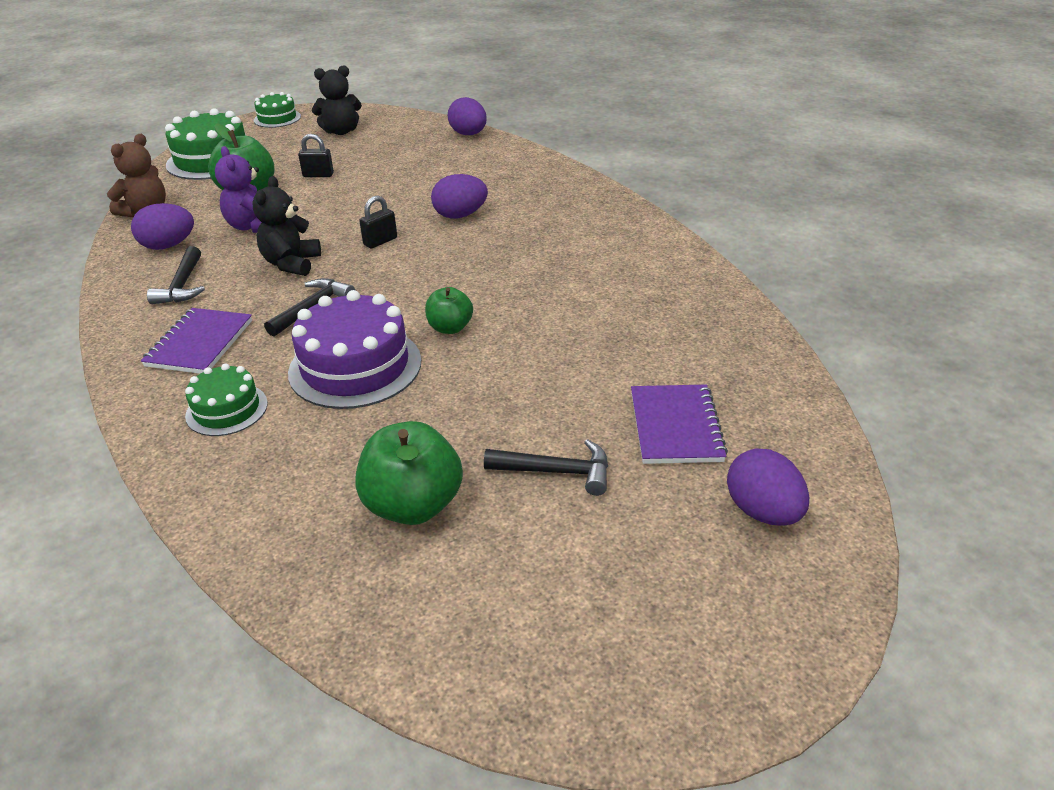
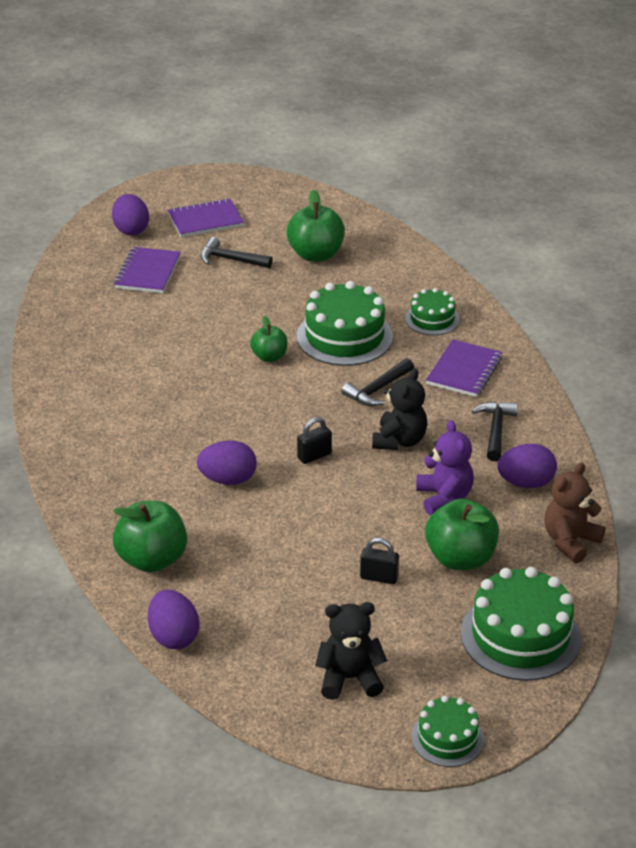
camera: 170 degrees left, 0 degrees up
purple cake [288,290,421,409] -> green cake [297,281,393,366]
none -> green apple [113,501,187,572]
none -> purple notebook [168,198,244,238]

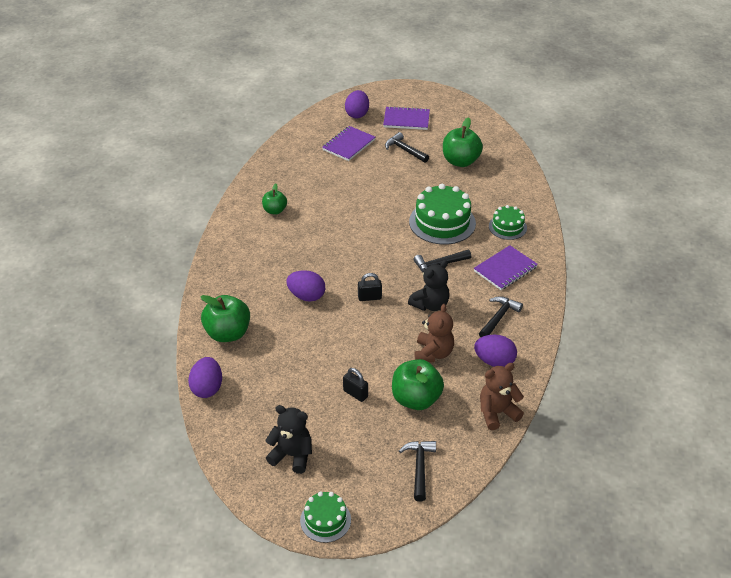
camera: 25 degrees right, 5 degrees up
green apple [250,316,287,362] -> green apple moved to [262,184,287,215]
purple teddy bear [416,420,474,515] -> brown teddy bear [415,304,454,363]
green cake [461,567,581,681] -> black hammer [399,441,436,502]

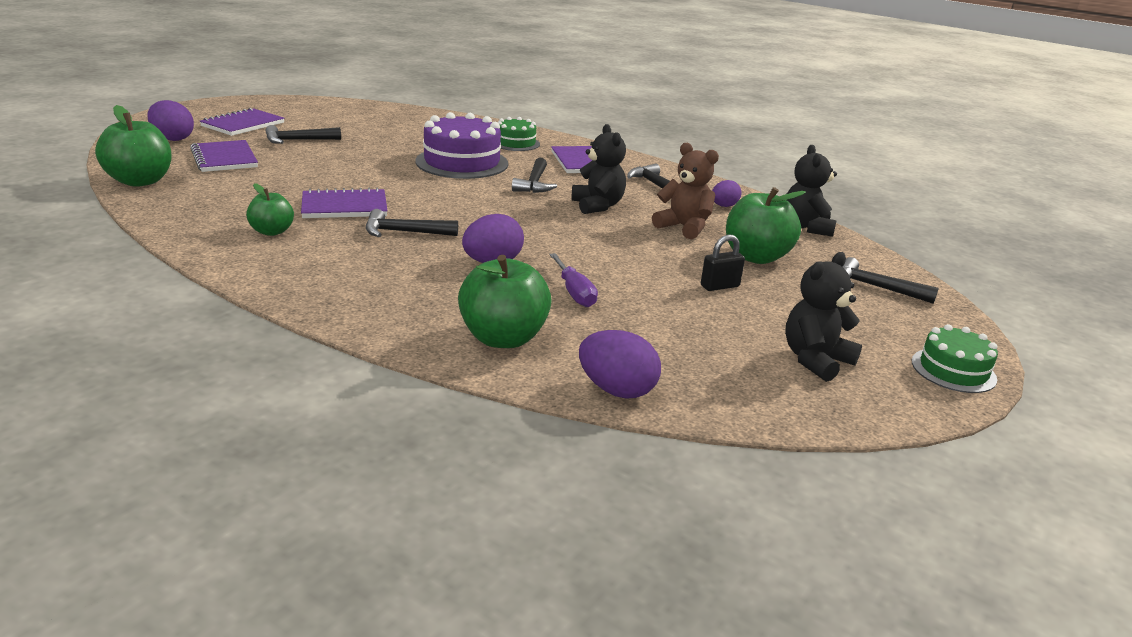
camera: 65 degrees left, 15 degrees down
black padlock [358,273,382,301] -> none
green cake [409,184,476,245] -> purple cake [415,112,508,179]
green apple [443,117,483,167] -> green apple moved to [95,105,172,187]
purple egg [474,335,517,367] -> purple egg [712,180,741,207], size x0.65
brown teddy bear [480,363,524,430] -> black teddy bear [787,145,837,237]
none -> purple notebook [301,187,388,218]
none -> black hammer [366,209,458,237]
none -> purple screwdriver [549,253,598,307]

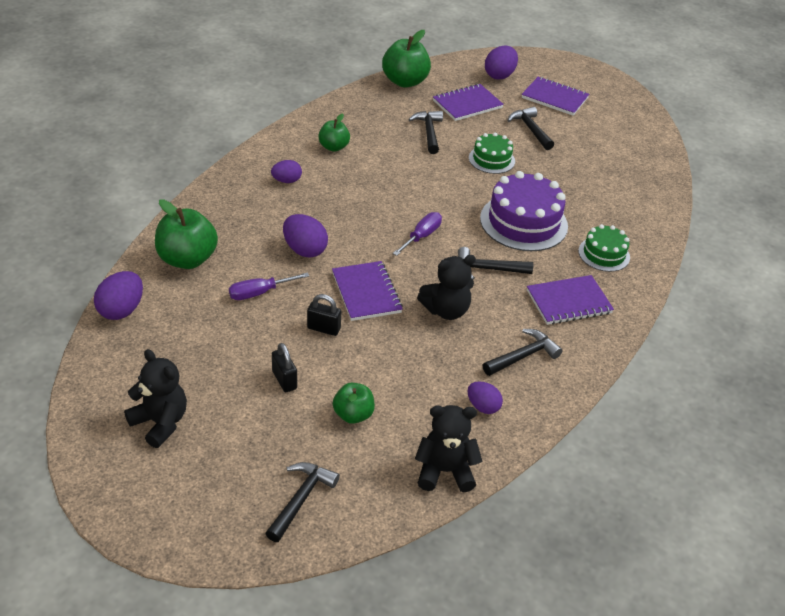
camera: 85 degrees right, 15 degrees up
purple notebook [301,187,388,218] -> purple notebook moved to [332,261,403,321]
black hammer [366,209,458,237] -> black hammer moved to [408,111,443,154]
brown teddy bear [652,143,719,239] -> none
green apple [726,187,806,264] -> green apple [333,383,375,424], size x0.59
green cake [912,324,998,393] -> green cake moved to [469,132,515,174]
none -> purple egg [271,160,302,183]
none -> black padlock [307,294,342,336]
none -> purple screwdriver [393,212,442,256]

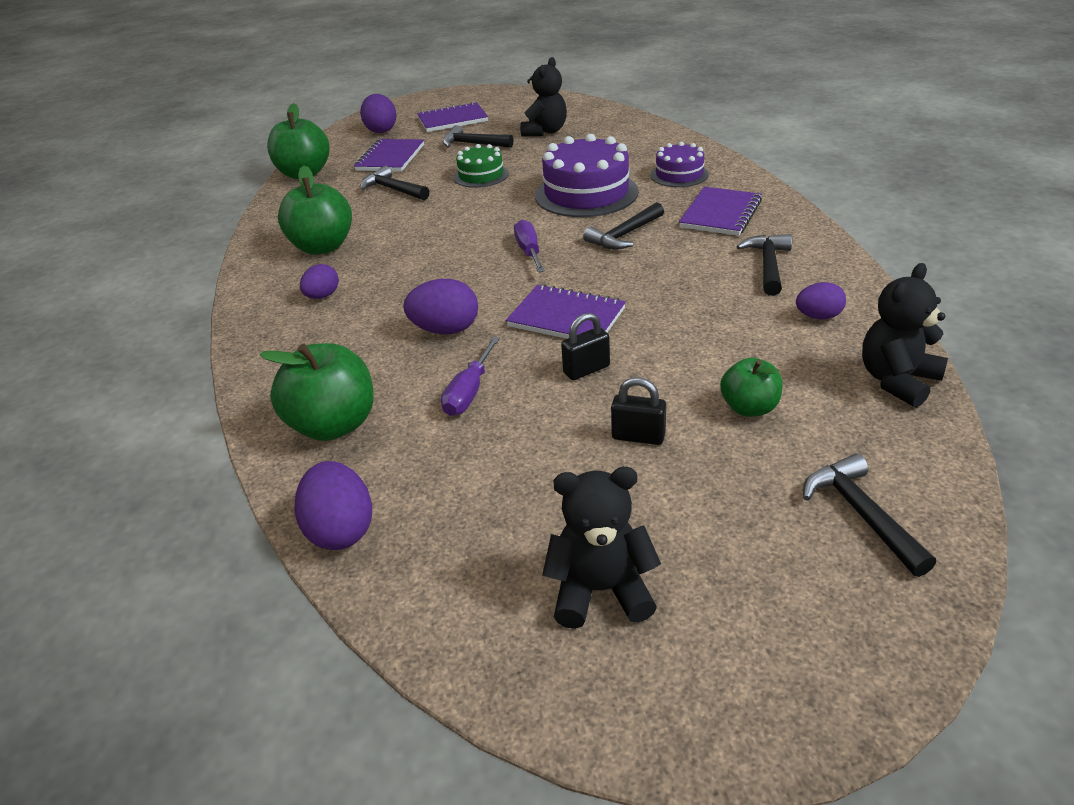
camera: 40 degrees left, 5 degrees down
green apple [318,114,350,152] -> green apple [278,165,352,255], size x1.69
black teddy bear [417,255,476,320] -> black teddy bear moved to [520,57,567,137]
green cake [578,224,630,272] -> purple cake [650,142,709,187]

